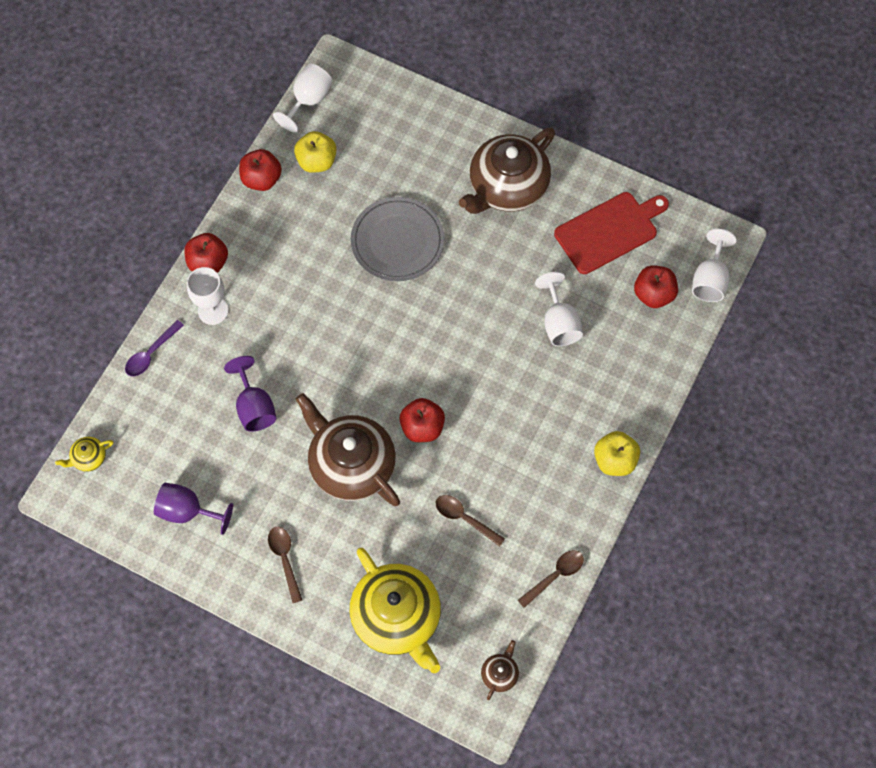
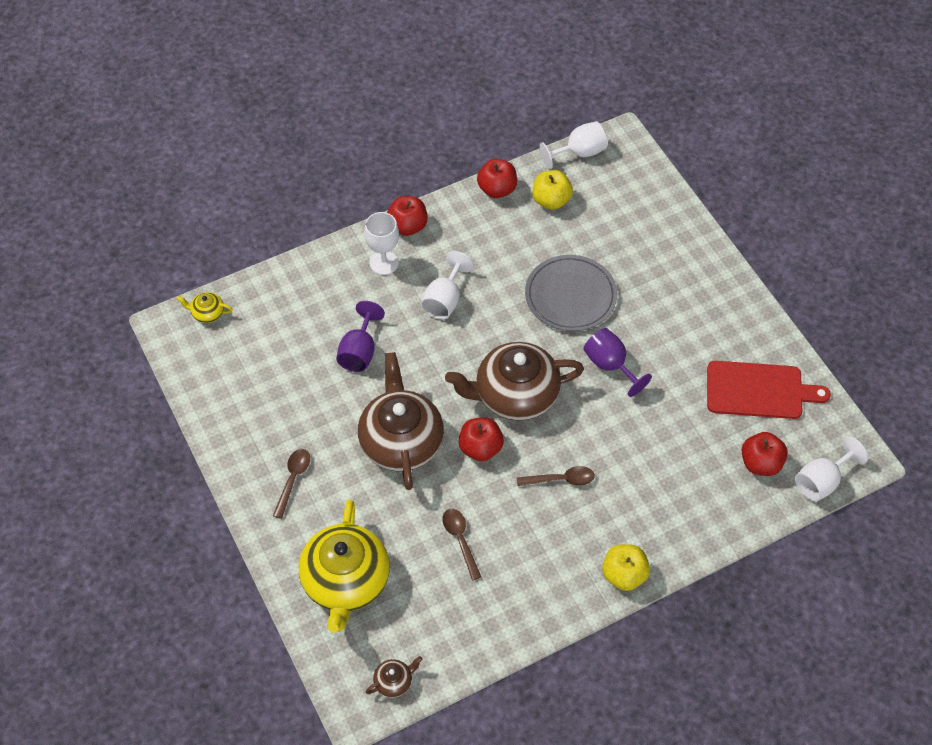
camera: 35 degrees right, 10 degrees down
purple spoon [125,320,184,376] -> none
purple goblet [154,483,233,535] -> purple goblet moved to [584,328,652,397]
brown teapot [459,127,555,214] -> brown teapot moved to [445,342,584,421]
brown spoon [518,550,584,608] -> brown spoon moved to [517,466,595,486]
white goblet [535,272,583,346] -> white goblet moved to [421,251,474,319]

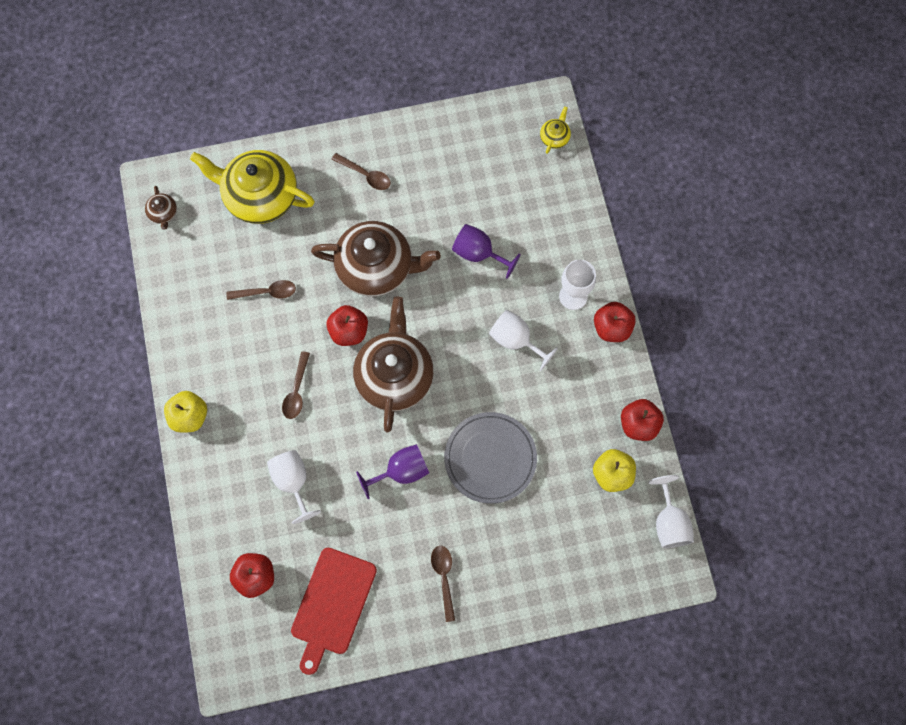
camera: 105 degrees right, 15 degrees up
white goblet [795,437,868,502] -> white goblet moved to [267,450,321,524]
none -> brown spoon [431,546,455,622]

